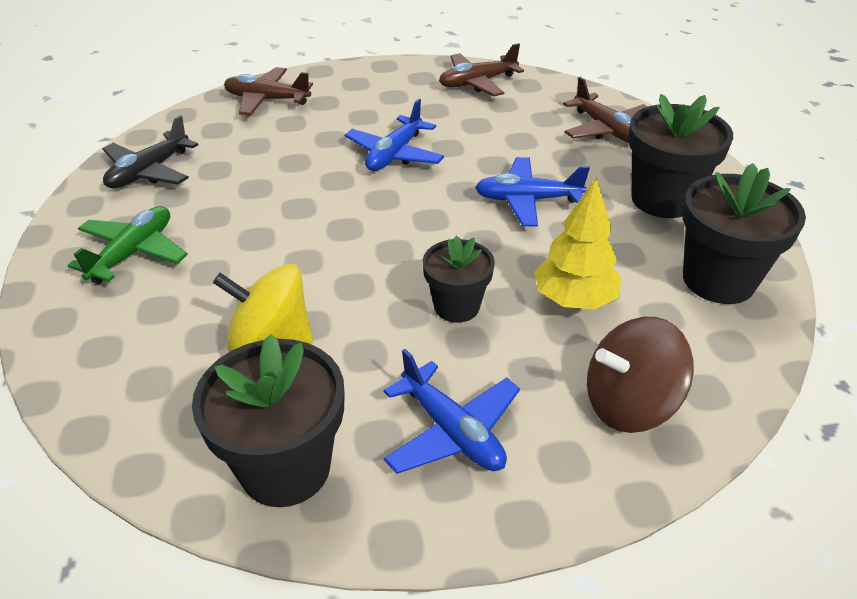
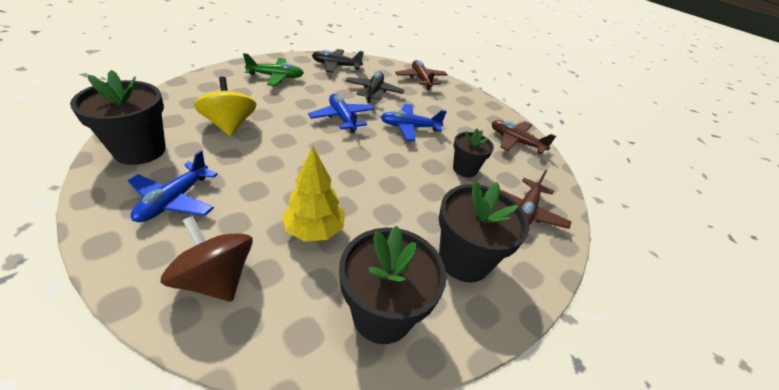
camera: 55 degrees right, 0 degrees up
black flower pot [423,236,495,323] -> black flower pot moved to [453,128,494,177]
blue plane [475,157,590,227] -> blue plane moved to [308,94,375,133]
none -> black plane [345,72,404,103]

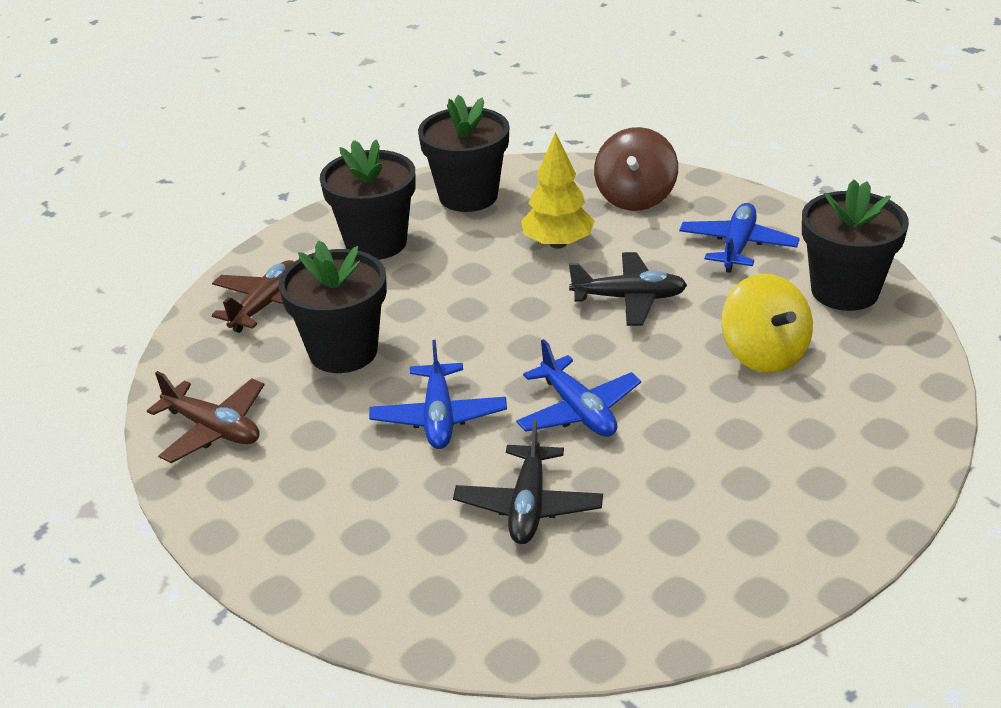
camera: 175 degrees left, 5 degrees down
brown spinning top [160,216,253,302] -> brown spinning top turned 60 degrees clockwise [594,127,678,211]
green plane [243,53,304,86] -> none
black plane [312,49,364,73] -> black plane moved to [569,252,687,326]
blue plane [381,104,447,142] -> blue plane turned 90 degrees clockwise [369,340,507,449]
brown plane [395,60,448,90] -> none
black flower pot [453,128,494,177] -> black flower pot [279,240,387,373], size x1.60

